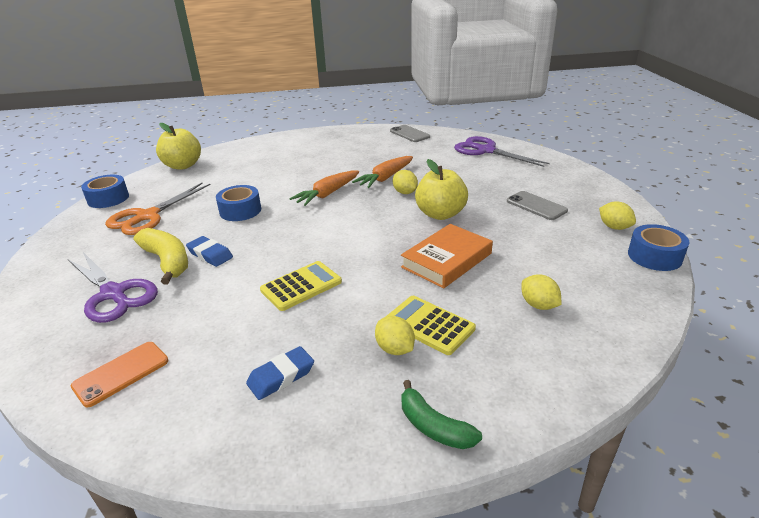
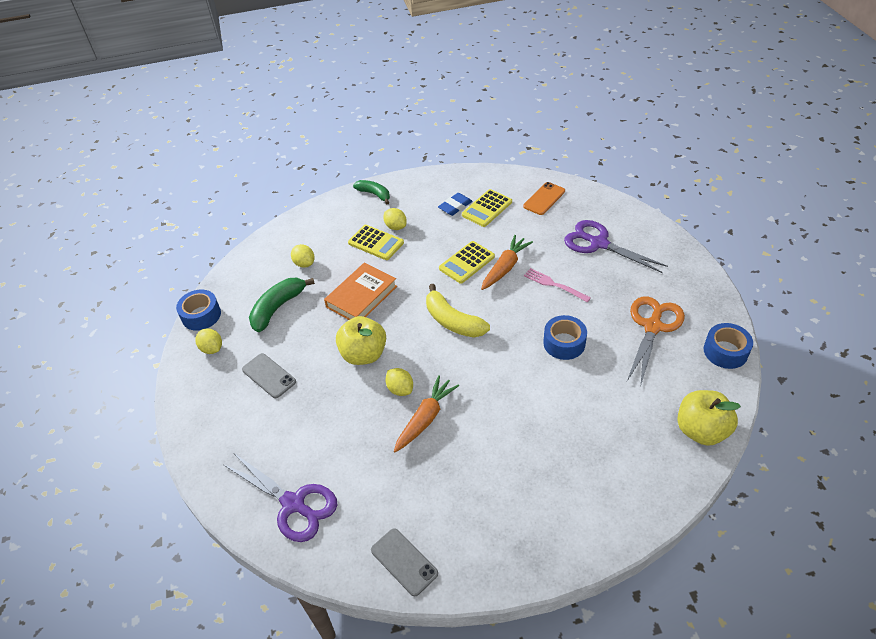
camera: 175 degrees right, 15 degrees up
yellow banana [133,228,188,285] -> yellow banana moved to [426,284,490,338]
blue eraser [186,236,233,267] -> pink fork [524,268,591,302]
orange carrot [289,171,359,206] -> orange carrot moved to [481,235,533,290]
none -> green banana [249,278,315,332]
none -> yellow calculator [462,189,512,227]

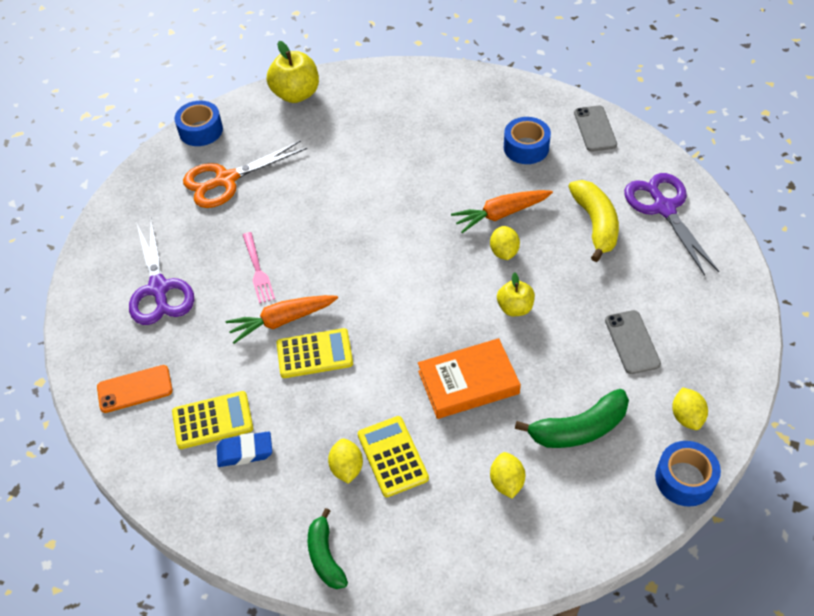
camera: 145 degrees left, 5 degrees up
yellow apple [336,316,386,365] -> yellow apple [497,272,535,316], size x0.61
yellow banana [426,284,490,338] -> yellow banana moved to [568,180,619,262]
blue tape [543,315,587,360] -> blue tape moved to [504,117,551,164]

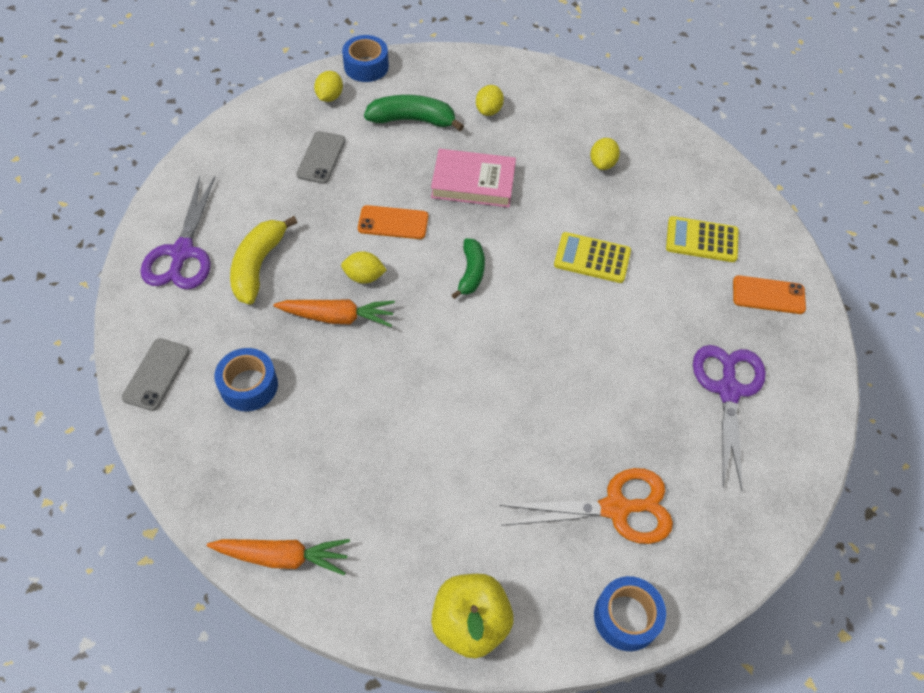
camera: 160 degrees left, 5 degrees up
blue eraser [216,431,272,467] -> none
orange carrot [225,295,338,344] -> orange carrot moved to [207,539,350,575]
pink fork [243,232,275,304] -> none
green banana [308,508,348,589] -> green banana moved to [452,238,485,299]
yellow calculator [358,416,429,497] -> none
orange book [418,338,521,419] -> pink book [431,149,516,207]
yellow lemon [490,226,520,260] -> yellow lemon turned 75 degrees clockwise [341,251,387,284]
yellow apple [497,272,535,316] -> orange phone [358,205,428,239]

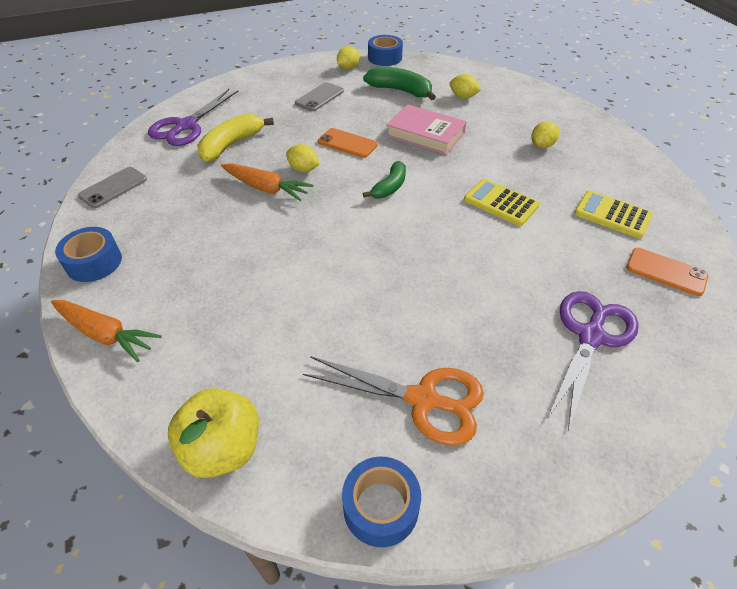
camera: 25 degrees right, 10 degrees down
blue tape [214,348,278,411] -> blue tape moved to [55,227,122,282]
yellow lemon [476,85,504,116] -> yellow lemon turned 75 degrees clockwise [450,74,481,98]

